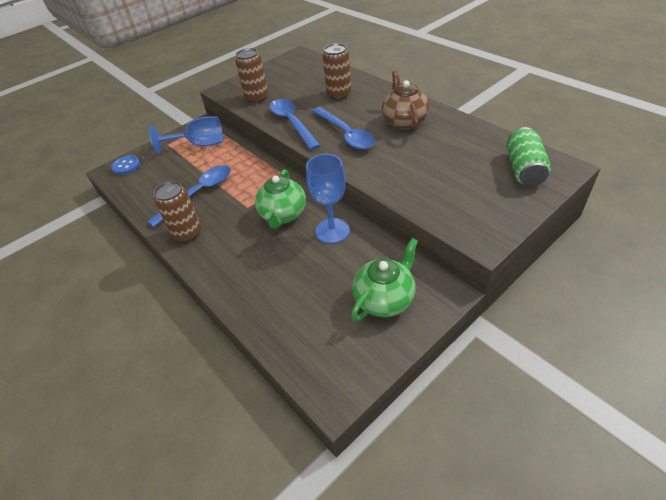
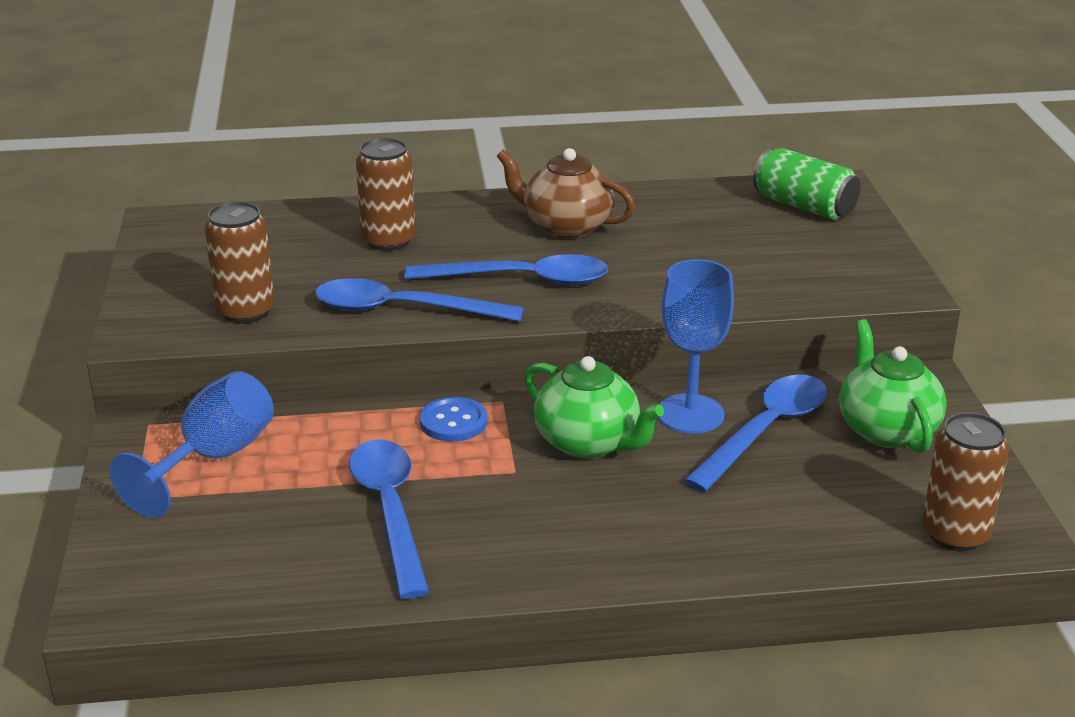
camera: 60 degrees left, 15 degrees down
blue button [111,155,140,175] -> blue button moved to [420,397,487,442]
brown can [154,181,201,242] -> brown can moved to [922,412,1009,551]
none -> blue spoon [683,375,827,492]

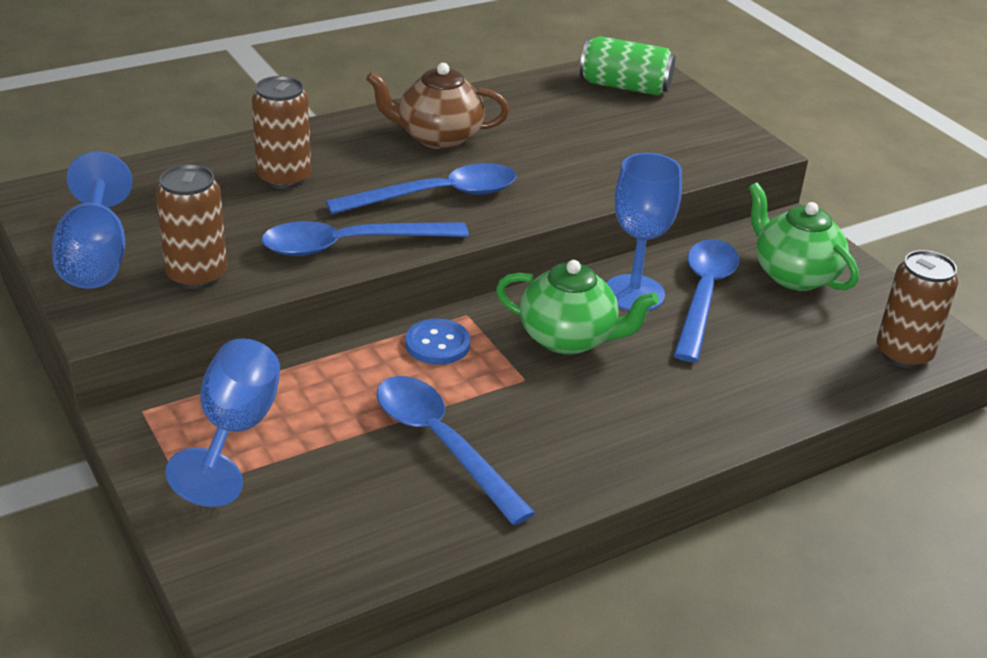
camera: 25 degrees left, 5 degrees up
none -> blue goblet [52,152,132,289]

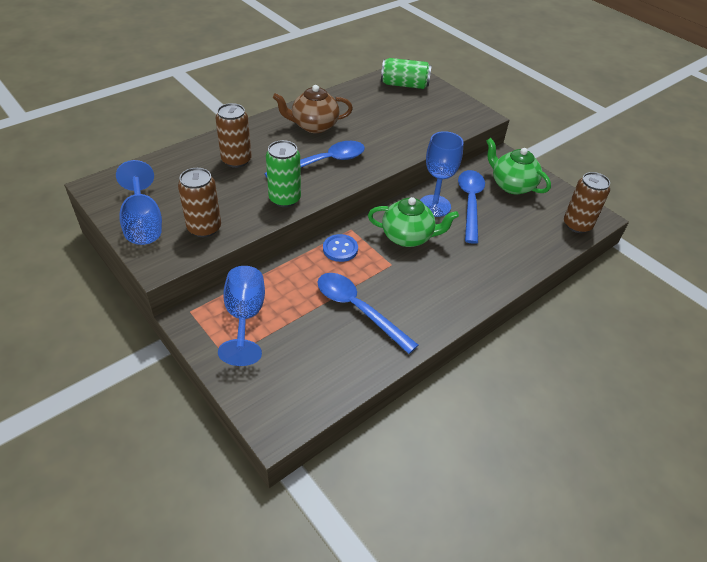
camera: 10 degrees left, 10 degrees up
blue spoon [261,221,469,256] -> green can [266,140,301,207]

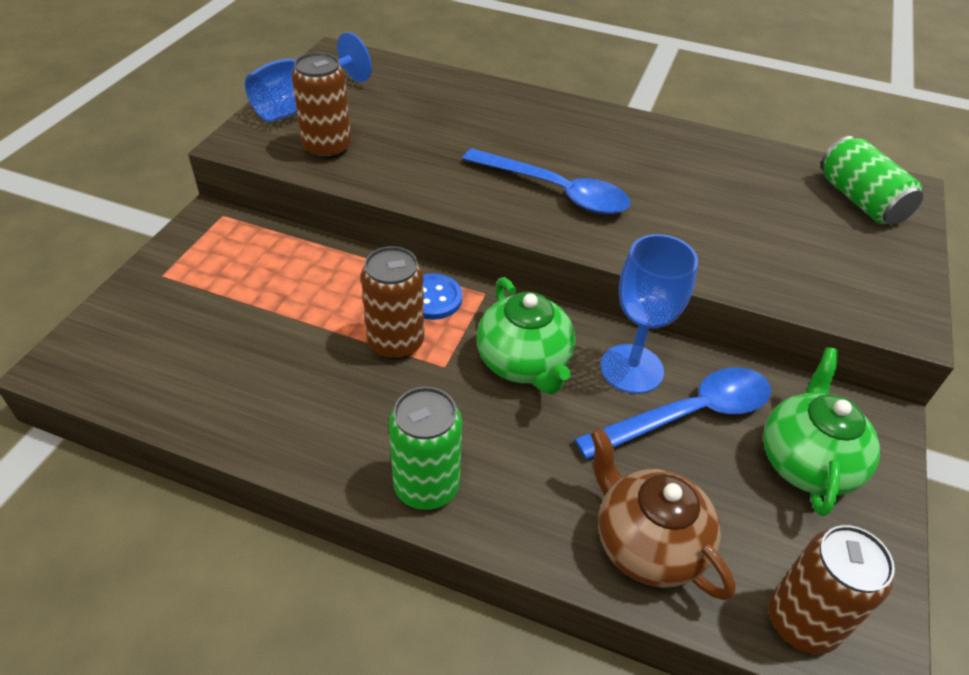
camera: 60 degrees right, 0 degrees up
brown can [215,103,252,168] -> brown can moved to [361,246,424,359]
blue goblet [218,266,265,366] -> none
green can [266,140,301,207] -> green can moved to [388,387,462,510]
brown teapot [273,85,353,133] -> brown teapot moved to [590,428,736,600]
blue spoon [317,273,418,354] -> none

